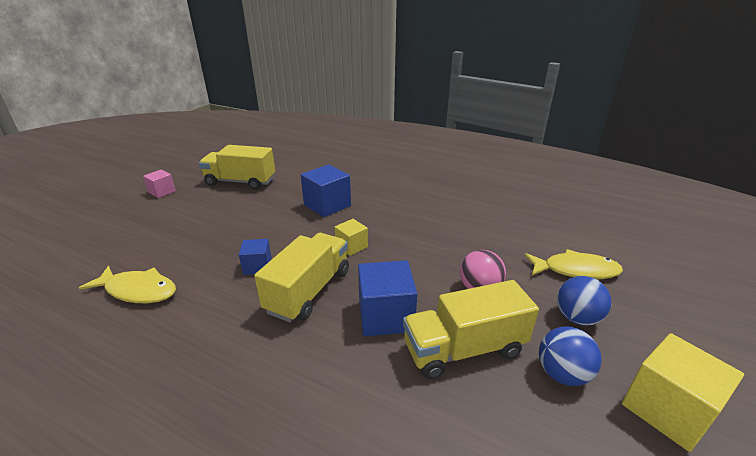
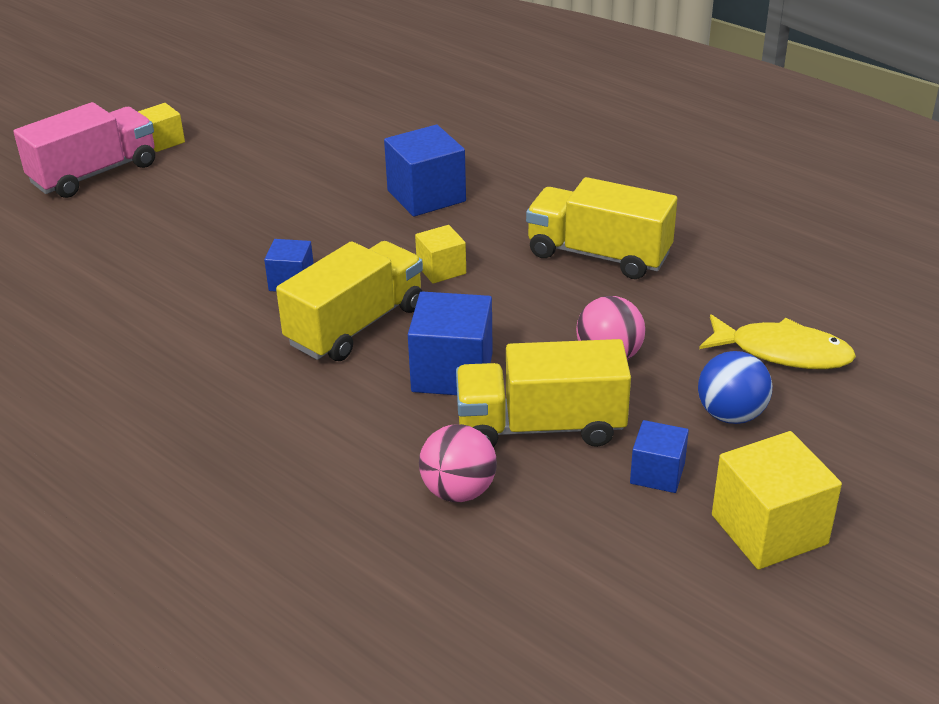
camera: 15 degrees right, 5 degrees up
yellow fish [79,266,176,303] -> none
pink cube [143,170,176,198] -> yellow cube [138,103,185,152]
yellow truck [199,145,275,190] -> yellow truck moved to [526,177,677,279]
blue ball [539,327,602,386] -> blue cube [630,420,689,493]
none -> pink truck [13,102,155,198]
none -> pink ball [419,424,497,502]

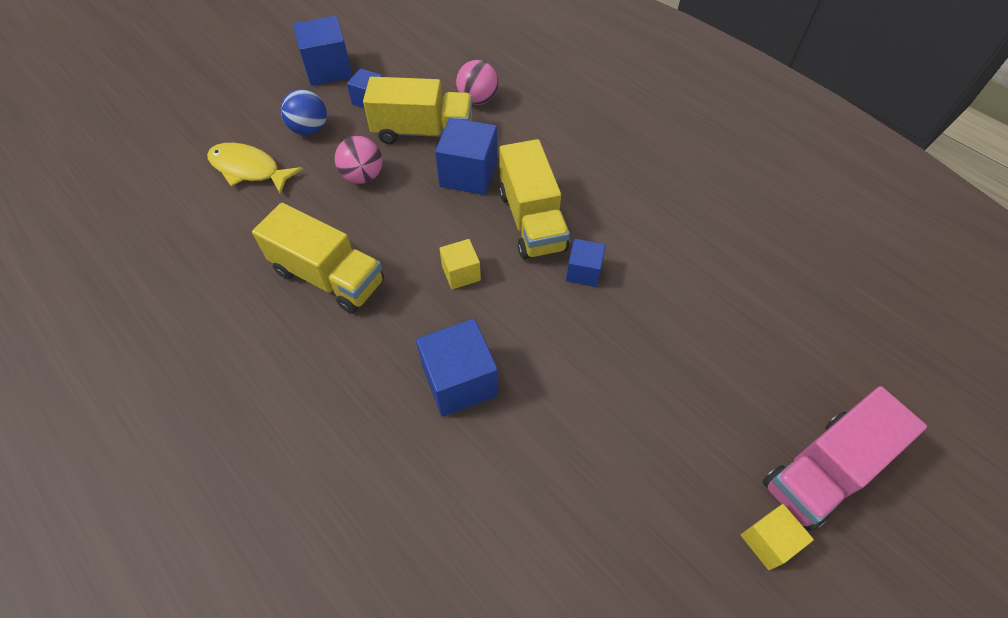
camera: 175 degrees left, 20 degrees up
yellow truck [276,241,423,361] -> yellow truck turned 60 degrees counterclockwise [499,139,570,260]
yellow cube [712,431,842,570] -> blue cube [294,16,353,86]

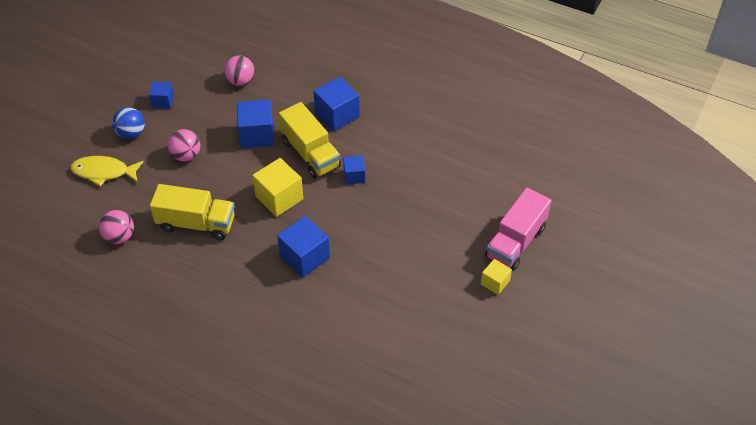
camera: 20 degrees left, 5 degrees down
blue cube [294,16,353,86] -> blue cube moved to [313,76,360,131]
yellow truck [363,77,472,144] -> none
yellow cube [439,239,481,289] -> yellow cube [252,158,303,217], size x1.72
none -> pink ball [99,210,134,244]

